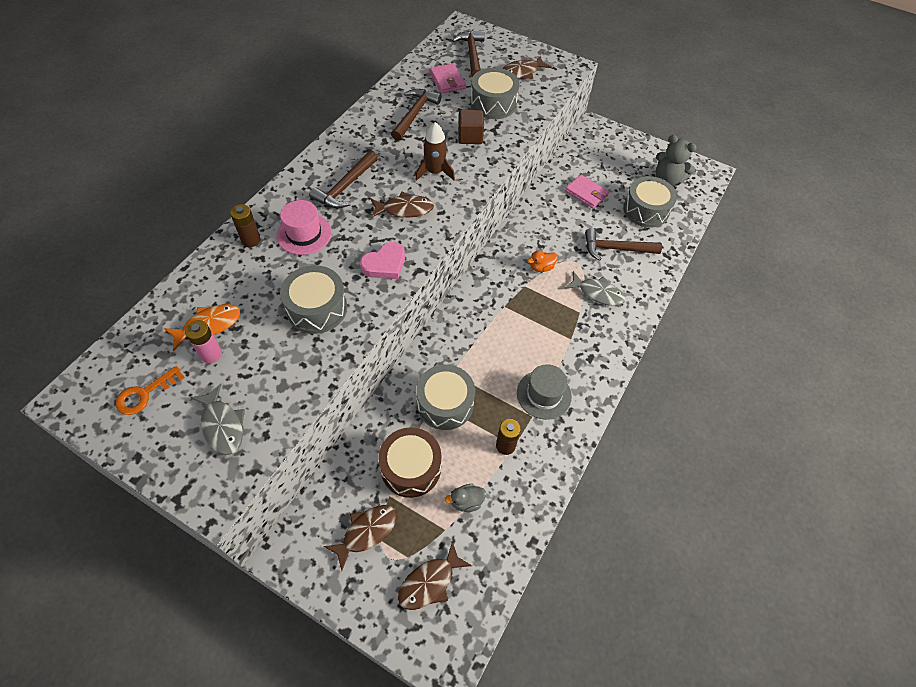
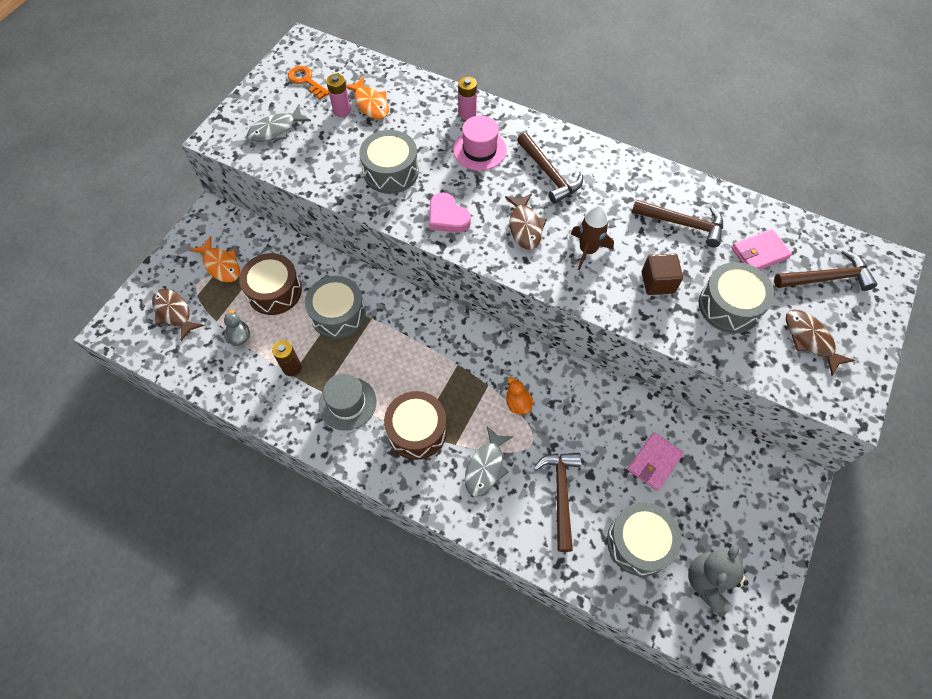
camera: 90 degrees right, 5 degrees up
brown battery [230,204,261,247] -> pink battery [458,77,477,120]
brown hammer [309,151,378,208] -> brown hammer turned 150 degrees counterclockwise [517,133,583,204]
brown fish [324,505,397,570] -> orange fish [190,236,240,282]
none -> brown drum [384,391,447,460]

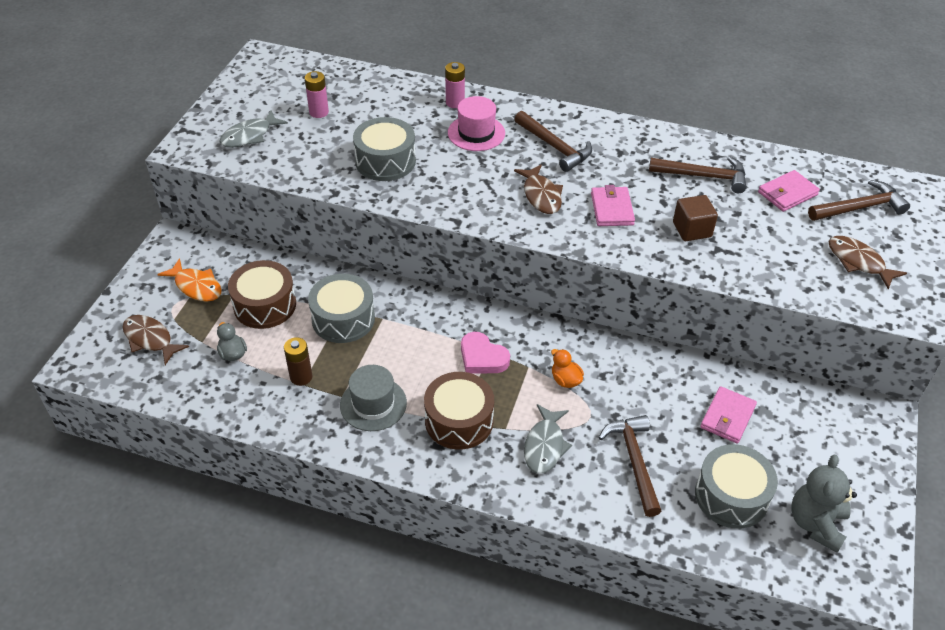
camera: 10 degrees left, 15 degrees down
orange key [288,66,329,99] -> none
orange fish [346,76,389,120] -> none
pink heart [429,193,471,233] -> pink heart moved to [461,332,510,374]
brown rocket [571,205,614,270] -> pink wallet [591,185,635,226]
grey drum [699,262,775,333] -> none

